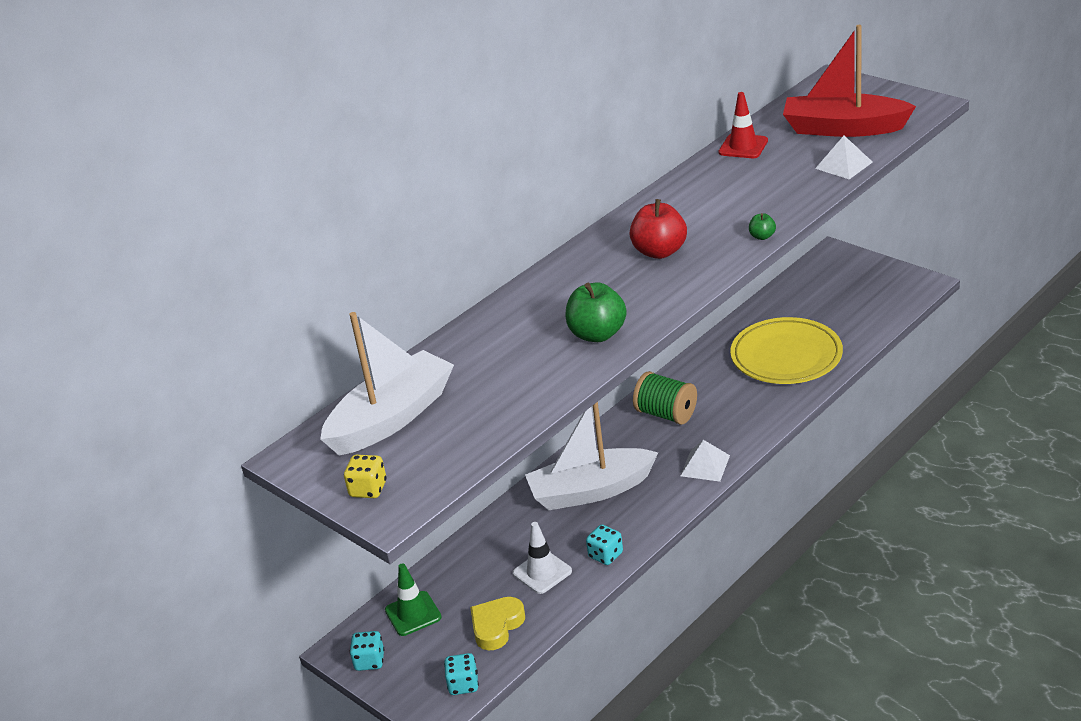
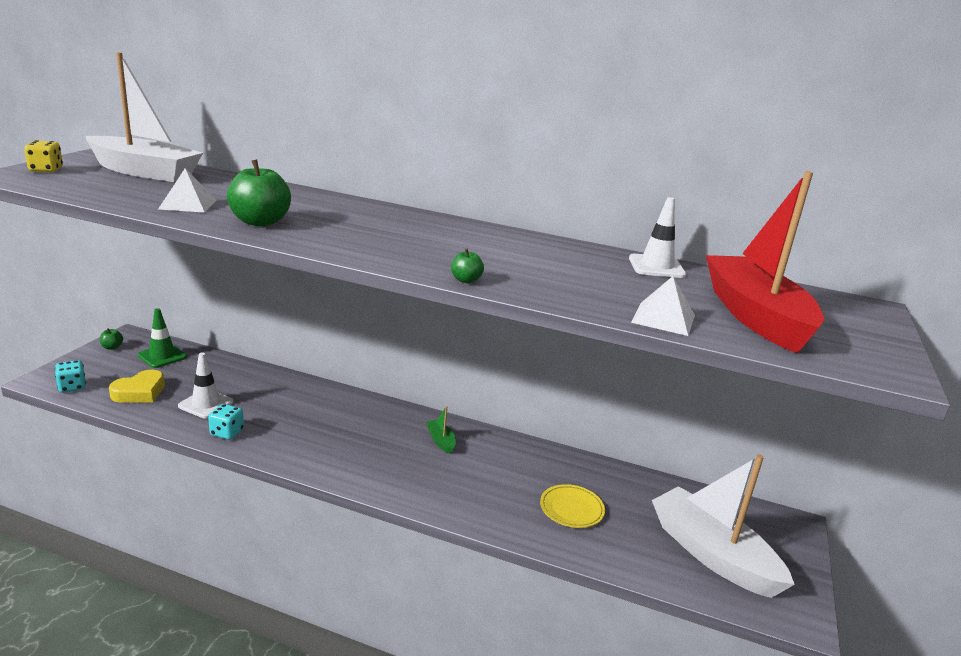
camera: 60 degrees right, 10 degrees down
turquoise dice [349,631,384,671] -> green apple [100,328,123,350]
yellow heart [470,597,525,650] -> yellow heart turned 120 degrees clockwise [109,370,165,403]
white boat [525,402,658,510] -> white boat moved to [652,454,795,598]
red apple [630,199,687,259] -> none
green spool [633,371,697,425] -> green boat [426,406,456,454]
white pyramid [680,440,730,482] -> white pyramid moved to [158,168,217,213]
red traffic cone [719,92,768,158] -> white traffic cone [629,197,686,278]
yellow plate [730,317,843,384] -> yellow plate [540,484,605,528], size x0.50

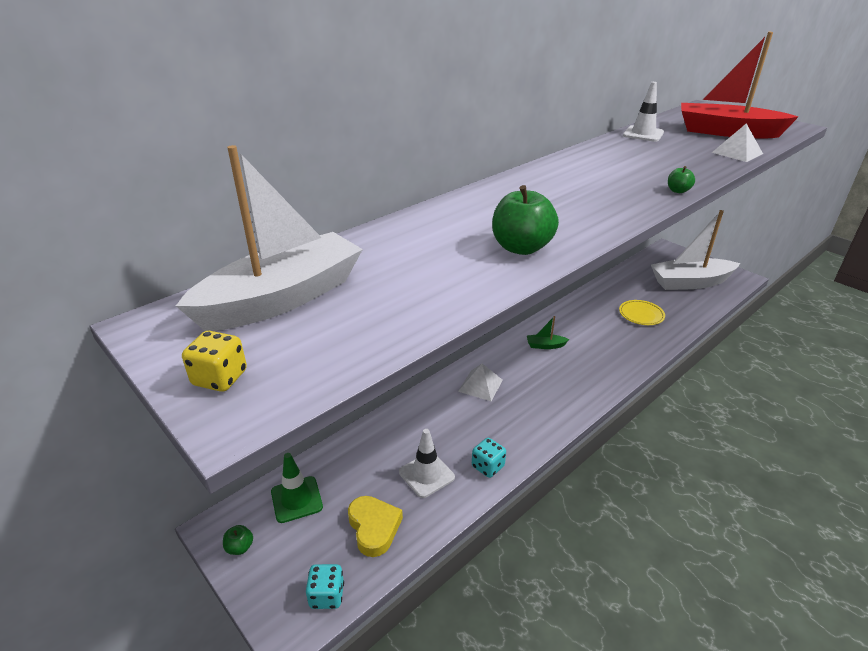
camera: 60 degrees left, 10 degrees up
white pyramid [158,168,217,213] -> white pyramid moved to [458,364,503,401]

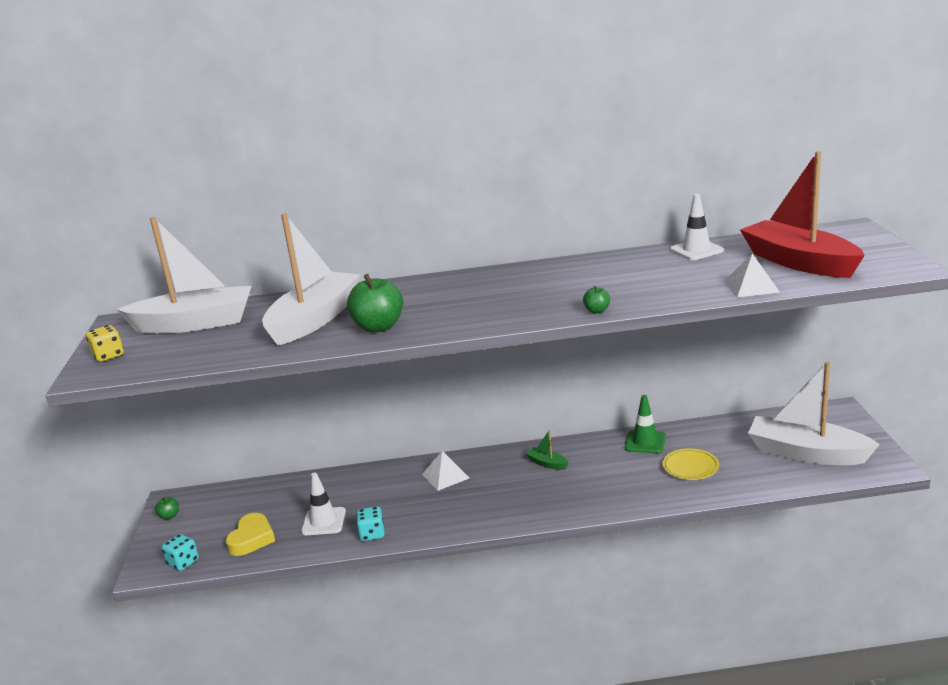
camera: 40 degrees right, 10 degrees down
green traffic cone [271,453,323,523] -> green traffic cone moved to [625,395,666,454]
none -> white boat [262,213,360,346]

